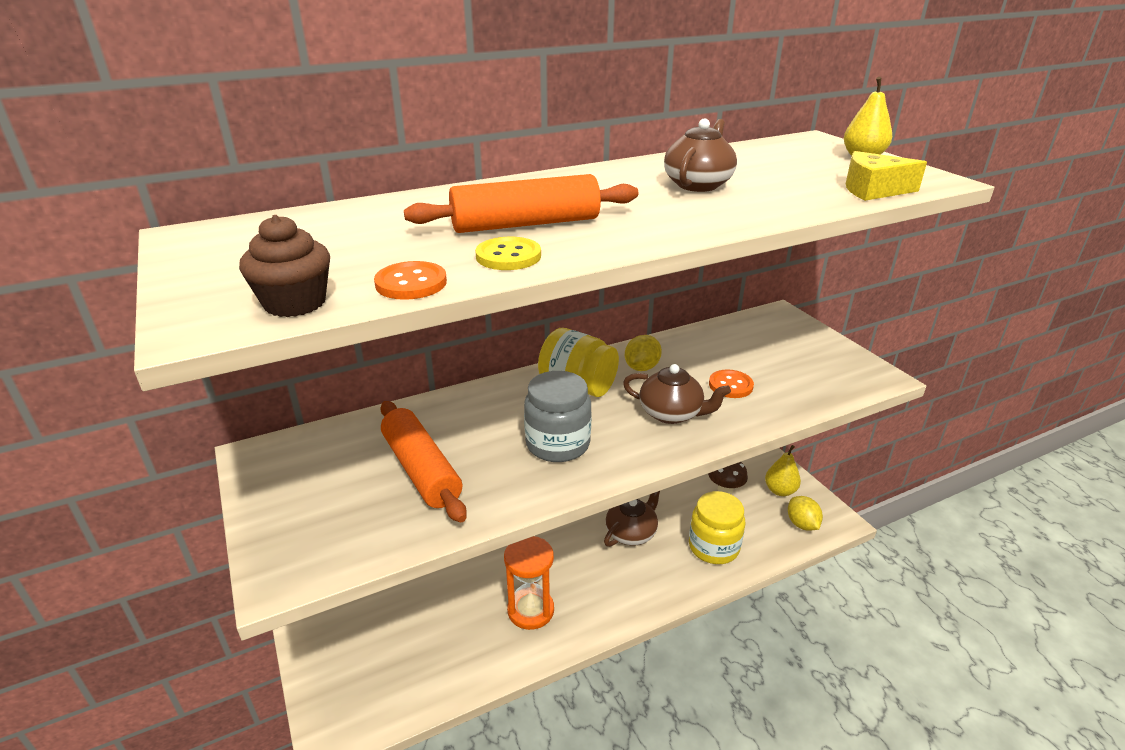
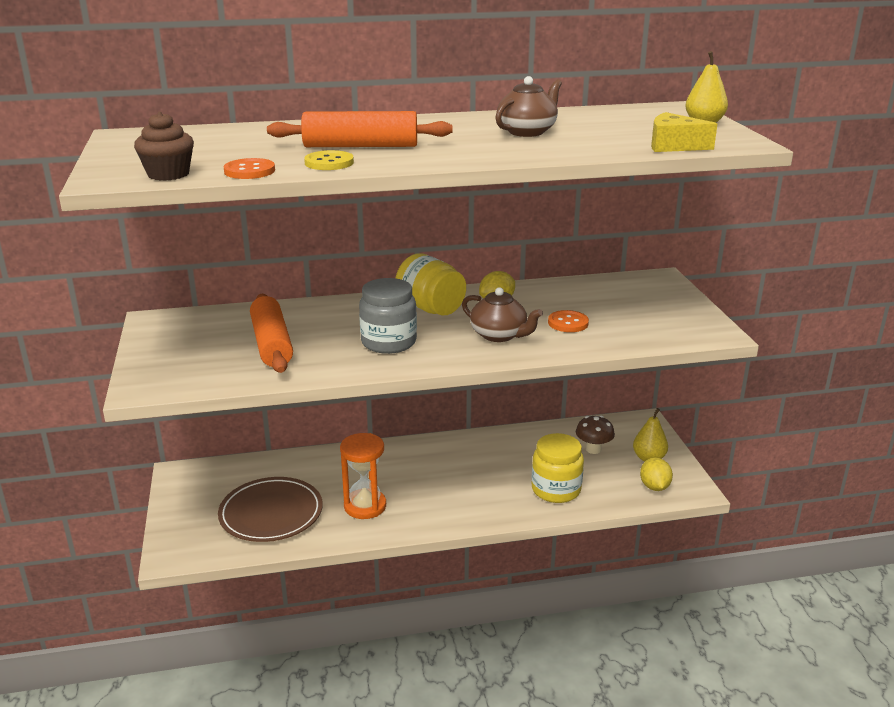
camera: 15 degrees right, 5 degrees down
brown teapot [604,491,660,547] -> none
none -> brown plate [218,477,323,542]

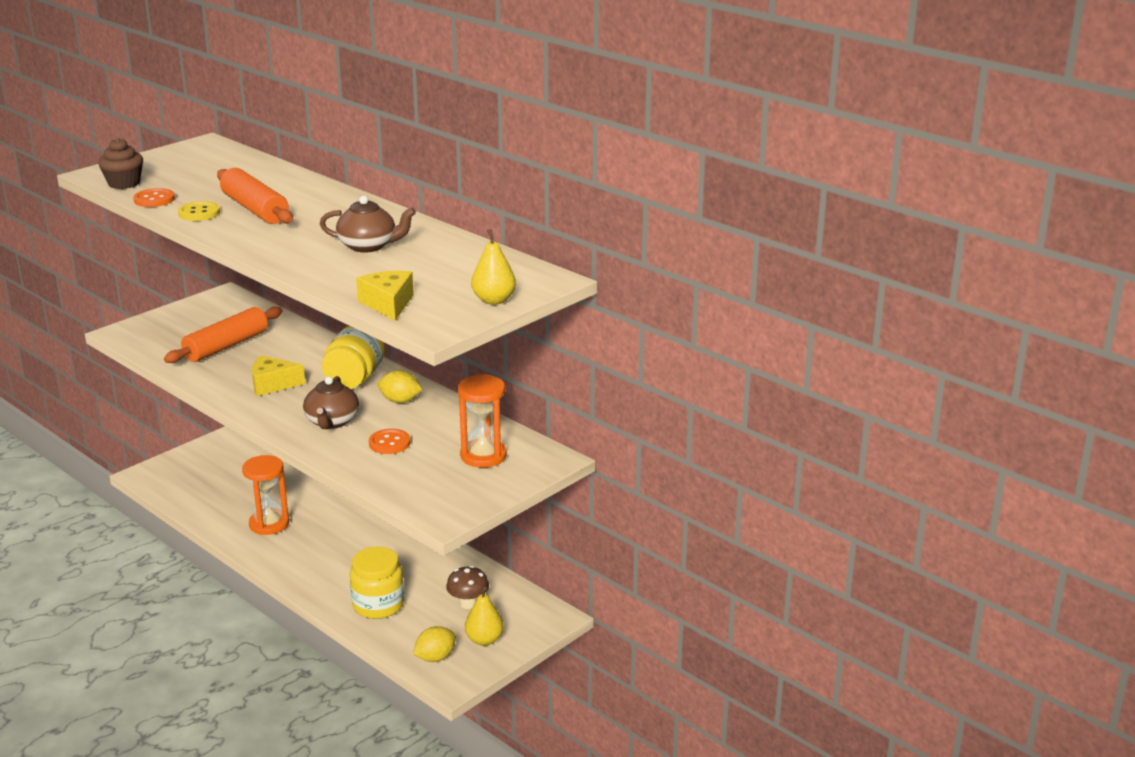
camera: 55 degrees right, 0 degrees up
brown plate [218,477,323,542] -> none
grey jar [359,278,417,354] -> yellow cheese [252,355,305,396]
none -> orange hourglass [458,374,507,468]

